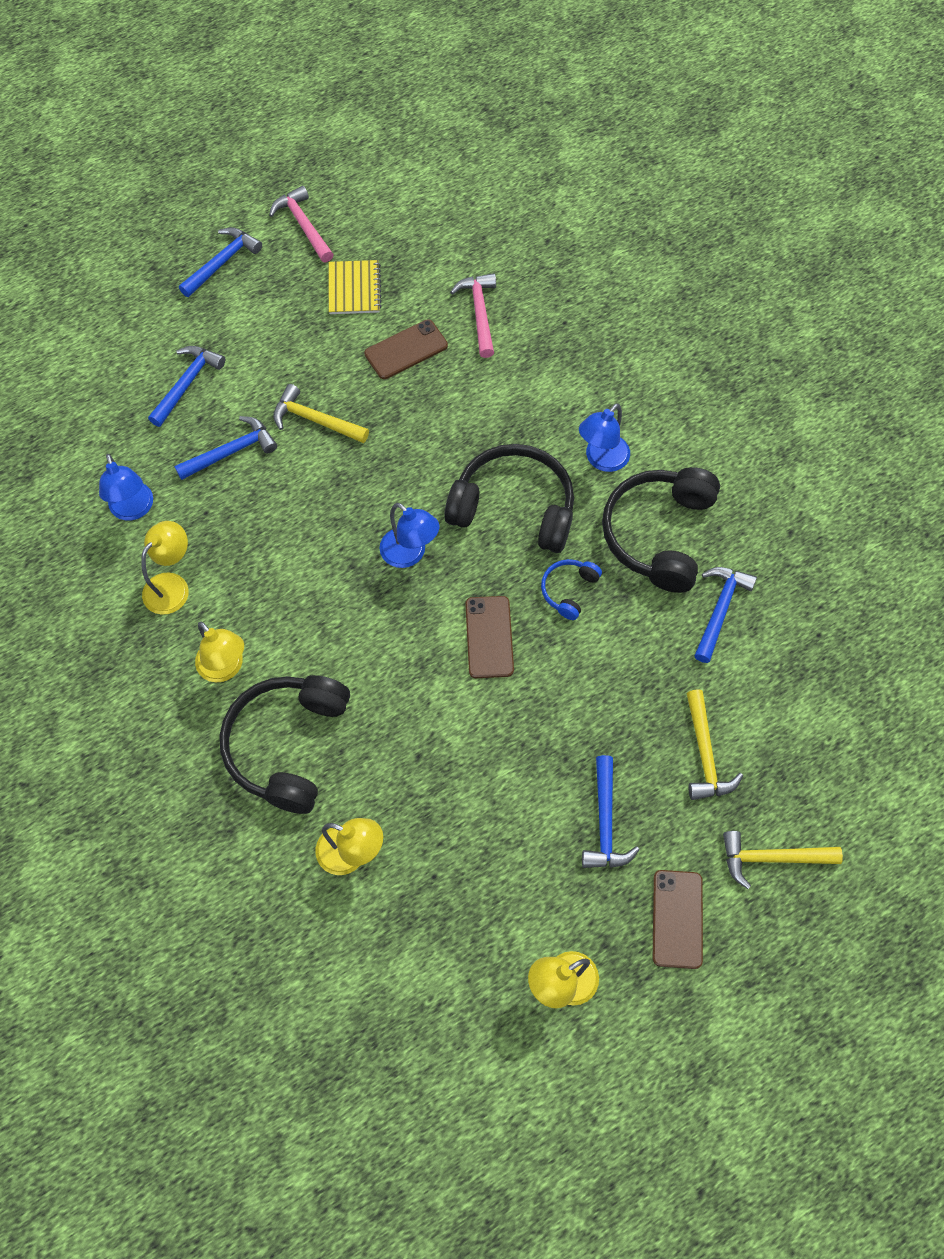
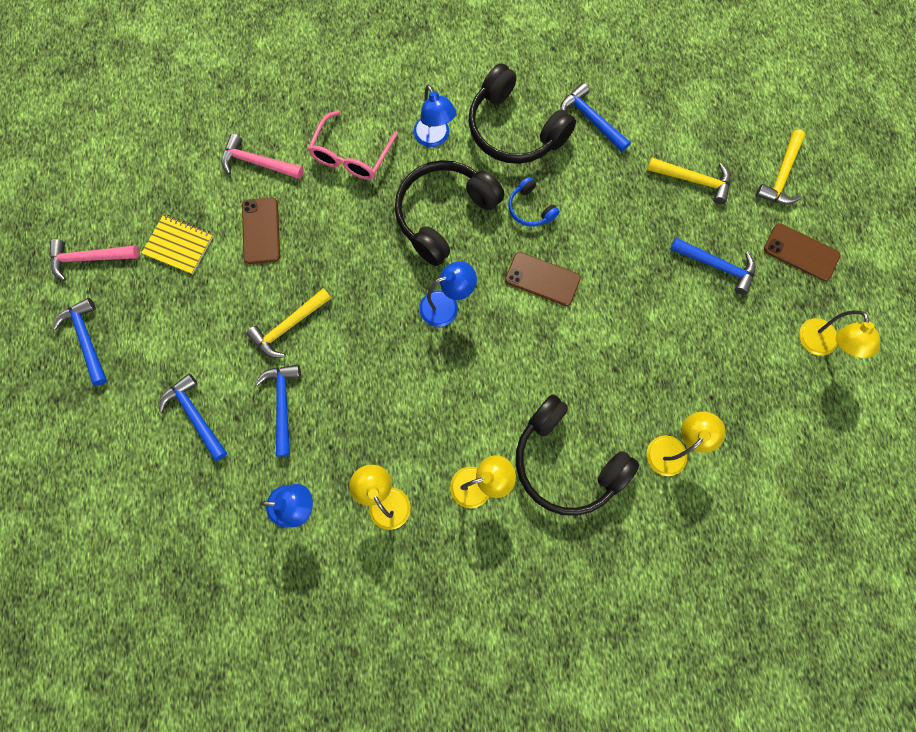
camera: 65 degrees left, 10 degrees up
none -> pink glasses [308,111,398,180]

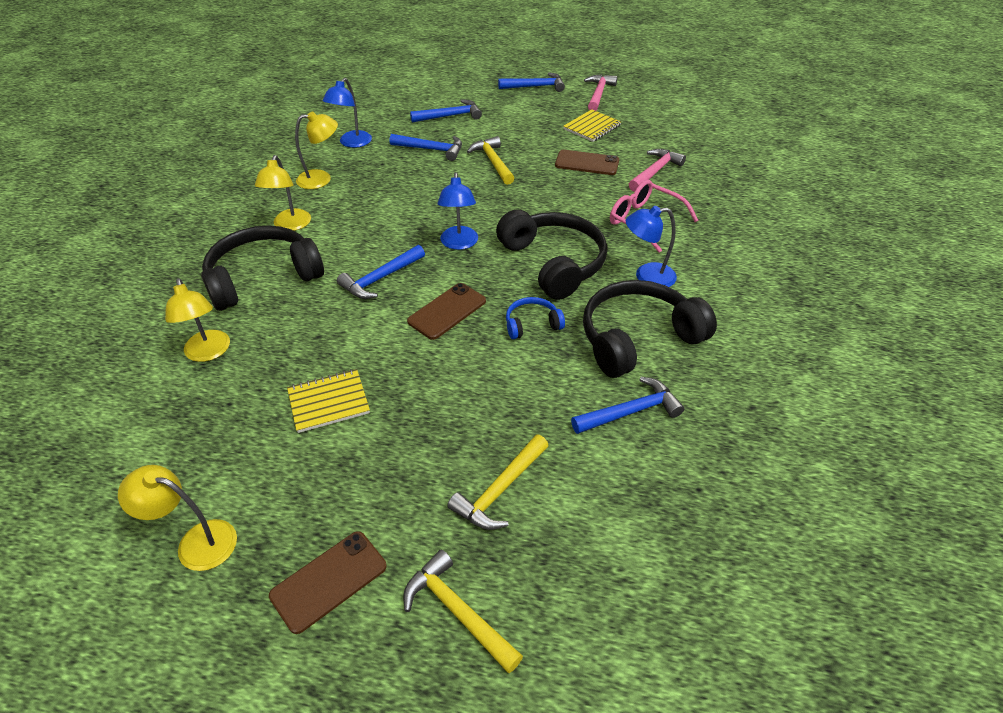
camera: 110 degrees right, 30 degrees down
blue hammer [670,237,756,295] -> blue hammer moved to [337,245,425,299]
none -> yellow notebook [287,369,370,433]

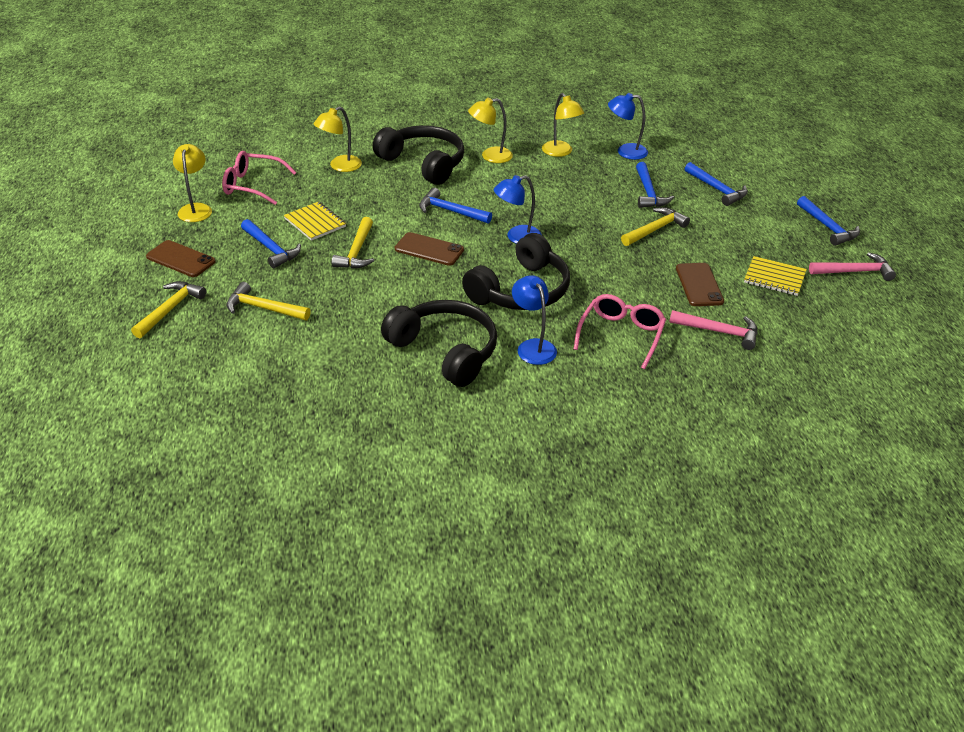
camera: 70 degrees right, 5 degrees down
blue headphones [506,297,565,339] -> none
blue hammer [571,377,684,434] -> blue hammer moved to [241,219,301,268]
none -> pink glasses [222,151,296,205]
none -> yellow hammer [332,217,374,269]

